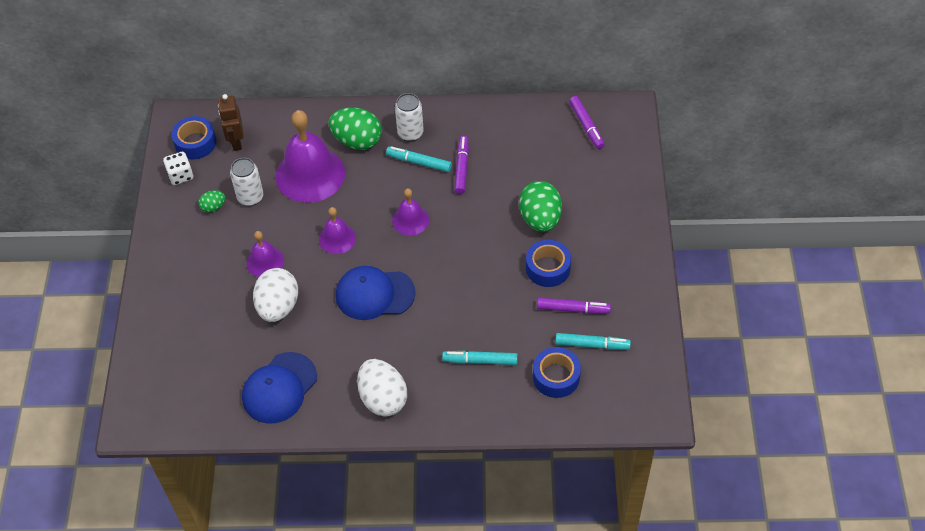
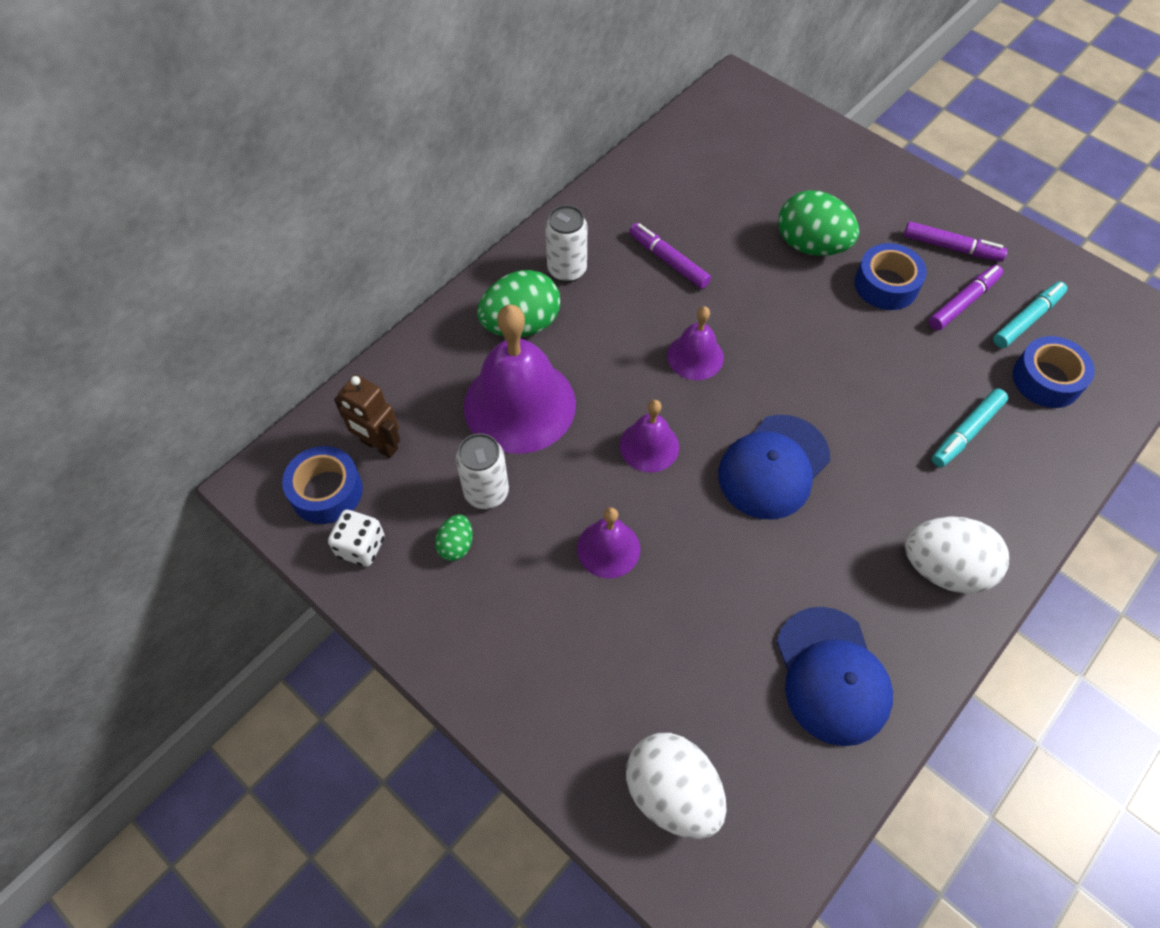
camera: 50 degrees left, 5 degrees up
white egg [253,268,298,322] -> white egg moved to [626,733,727,839]
turquoise marker [386,146,452,172] -> none
purple marker [569,96,605,149] -> purple marker moved to [904,221,1008,262]

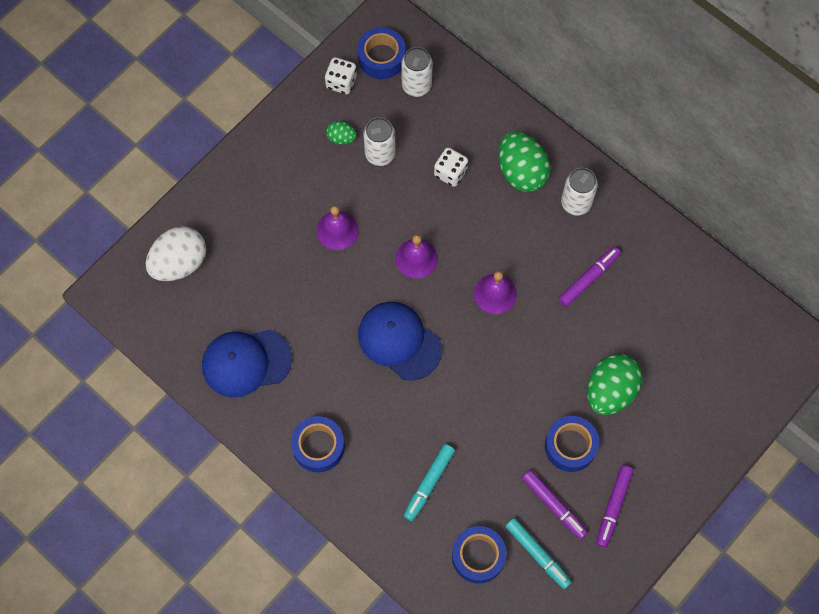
camera: 90 degrees right, 10 degrees up
brown robot [334,375,400,458] -> white can [401,47,433,97]
purple bell [464,304,576,454] -> white dice [434,148,468,187]
white egg [905,516,1009,594] -> blue tape [291,416,345,472]
turquoise marker [931,388,1008,467] -> turquoise marker turned 105 degrees counterclockwise [403,444,455,521]

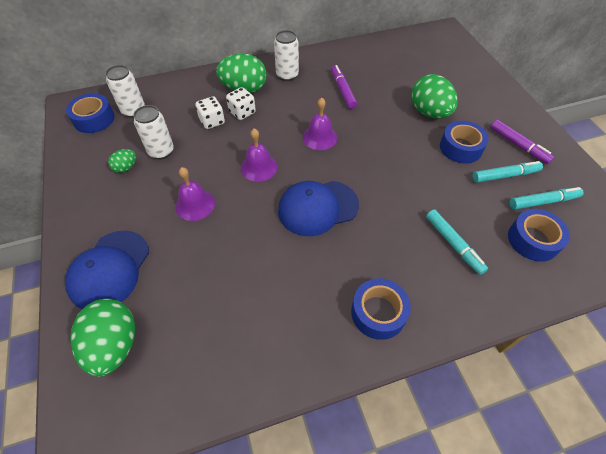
camera: 60 degrees left, 15 degrees down
white egg [146,226,206,281] -> green egg [70,299,135,377]
blue cap [202,330,292,398] -> blue cap moved to [65,231,149,309]
white dice [325,57,357,94] -> white dice moved to [226,87,256,120]
purple marker [522,470,588,539] -> turquoise marker [472,161,543,183]

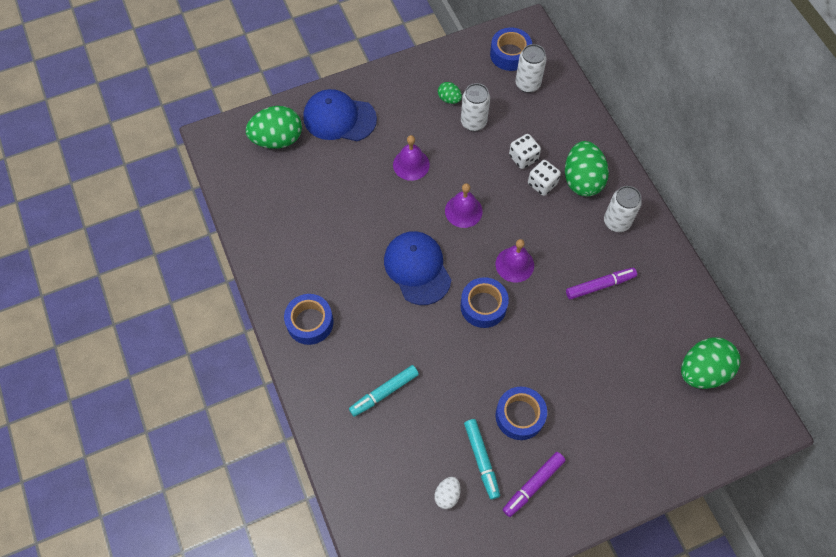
camera: 85 degrees right, 10 degrees up
green egg [411,74,458,118] -> green egg moved to [681,337,740,389]
blue tape [508,209,570,262] -> blue tape moved to [460,277,509,328]
turquoise marker [509,187,584,210] -> white egg [434,477,461,509]

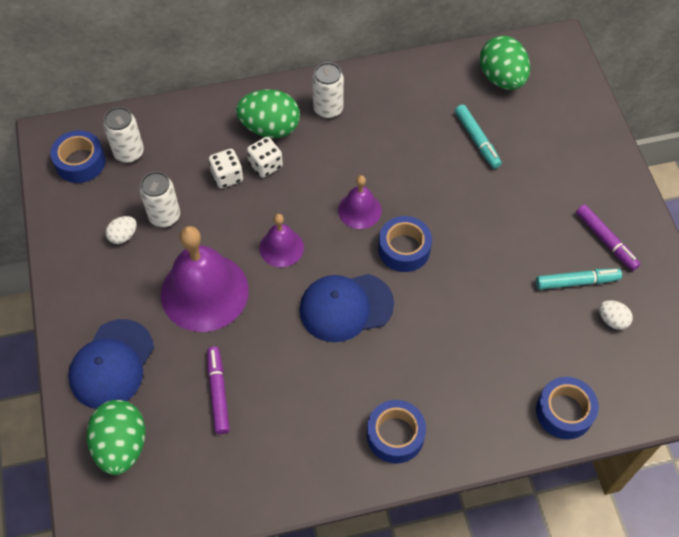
camera: 80 degrees left, 5 degrees down
turquoise marker [349,365,419,417] -> turquoise marker moved to [455,104,502,169]
purple bell [393,135,430,181] -> purple bell [161,226,249,332], size x1.93
green egg [438,82,462,104] -> white egg [105,216,137,244]
blue tape [495,387,547,440] -> blue tape moved to [536,377,599,439]
purple marker [566,268,637,300] -> purple marker moved to [207,347,230,434]

